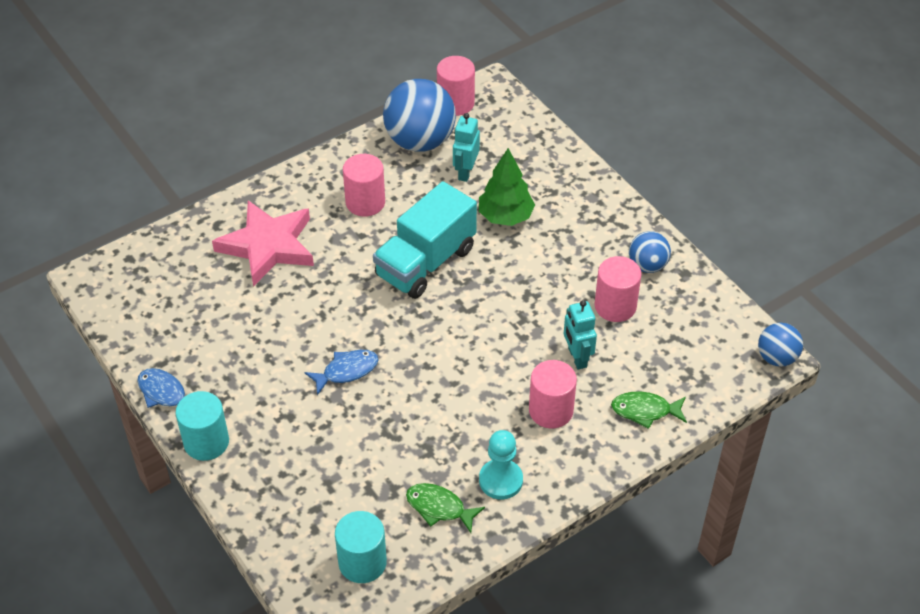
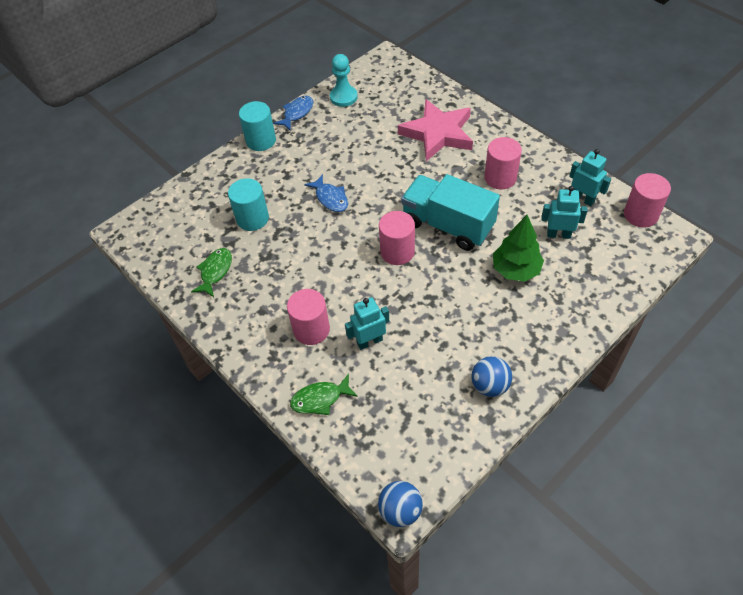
camera: 85 degrees right, 5 degrees up
turquoise cylinder [335,511,387,583] -> turquoise cylinder moved to [228,178,269,231]
blue ball [383,79,456,152] -> turquoise robot [569,149,611,206]
turquoise pawn [479,430,523,499] -> turquoise pawn moved to [330,54,358,107]
pink cylinder [594,256,641,322] -> pink cylinder moved to [379,211,415,265]
green fish [611,392,687,429] -> green fish turned 105 degrees counterclockwise [290,374,358,415]

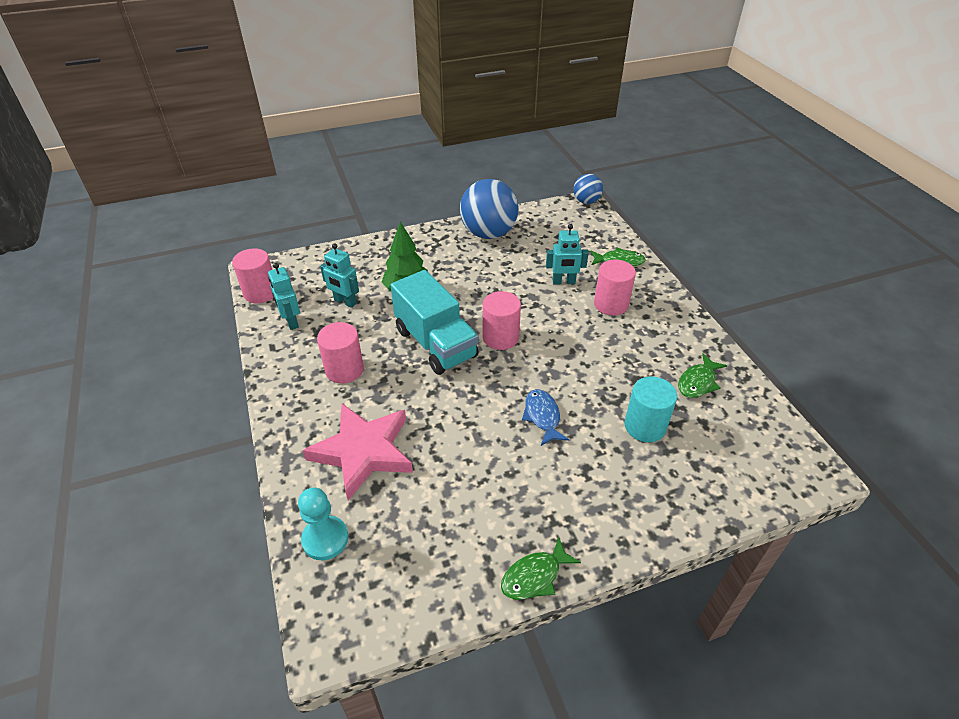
camera: 160 degrees left, 10 degrees down
turquoise cylinder [239,101,276,151] -> none
blue fish [273,96,313,131] -> green fish [501,537,581,600]
turquoise pawn [330,54,358,107] -> turquoise pawn moved to [298,487,348,560]
blue ball [471,356,512,397] -> blue ball [460,179,519,239], size x1.86

